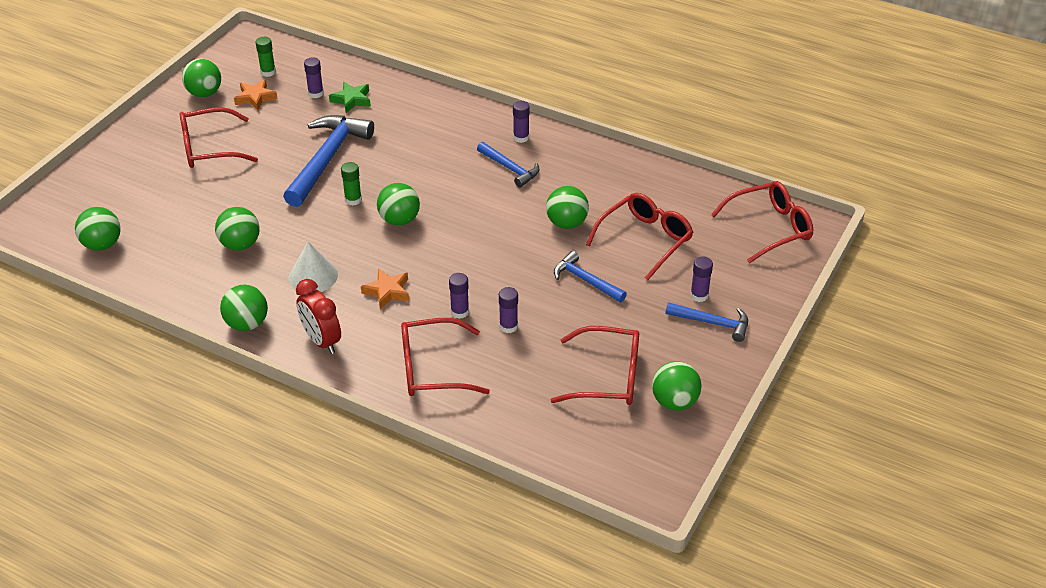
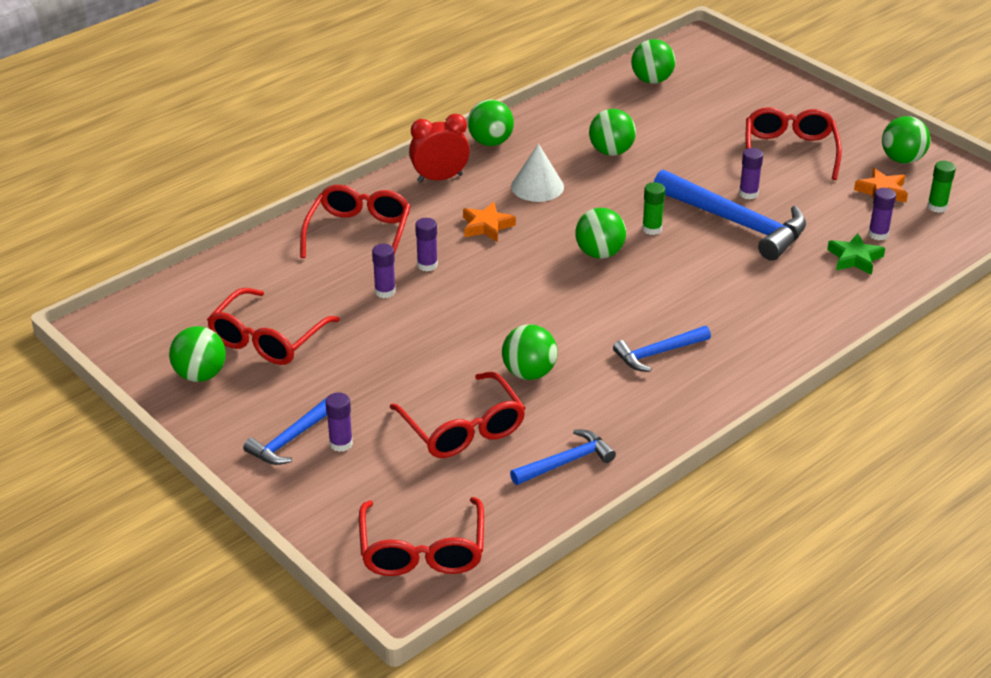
camera: 110 degrees right, 5 degrees down
purple glue stick [513,101,530,143] -> purple glue stick moved to [739,148,763,199]
blue hammer [554,251,627,302] -> blue hammer moved to [510,430,616,485]

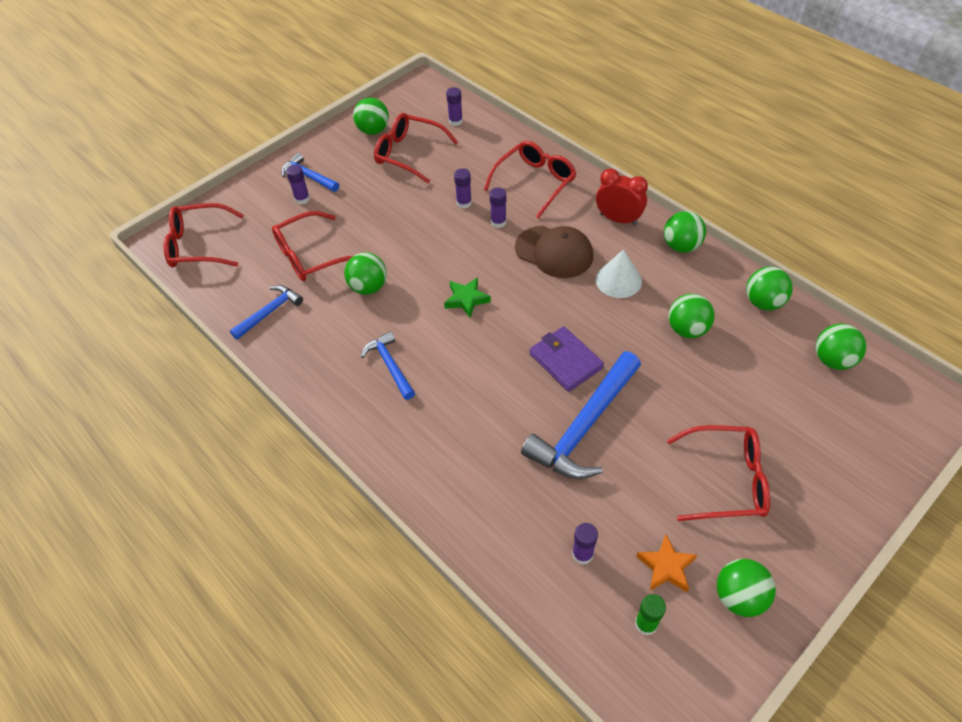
camera: 90 degrees right, 15 degrees up
red glasses [300,185,411,258] -> red glasses turned 60 degrees counterclockwise [484,141,576,219]
red clock [409,114,470,182] -> red clock turned 45 degrees counterclockwise [596,168,648,225]
orange star [463,202,516,242] -> brown cap [515,226,593,278]
blue hammer [510,430,616,485] -> blue hammer turned 105 degrees counterclockwise [230,285,303,340]
green ball [575,208,626,259] -> green ball moved to [746,267,793,310]
green glue stick [642,182,665,235] -> purple wallet [529,326,604,392]
purple glue stick [739,148,763,199] -> purple glue stick moved to [446,87,463,126]
green star [827,233,885,275] -> green star moved to [444,277,491,318]

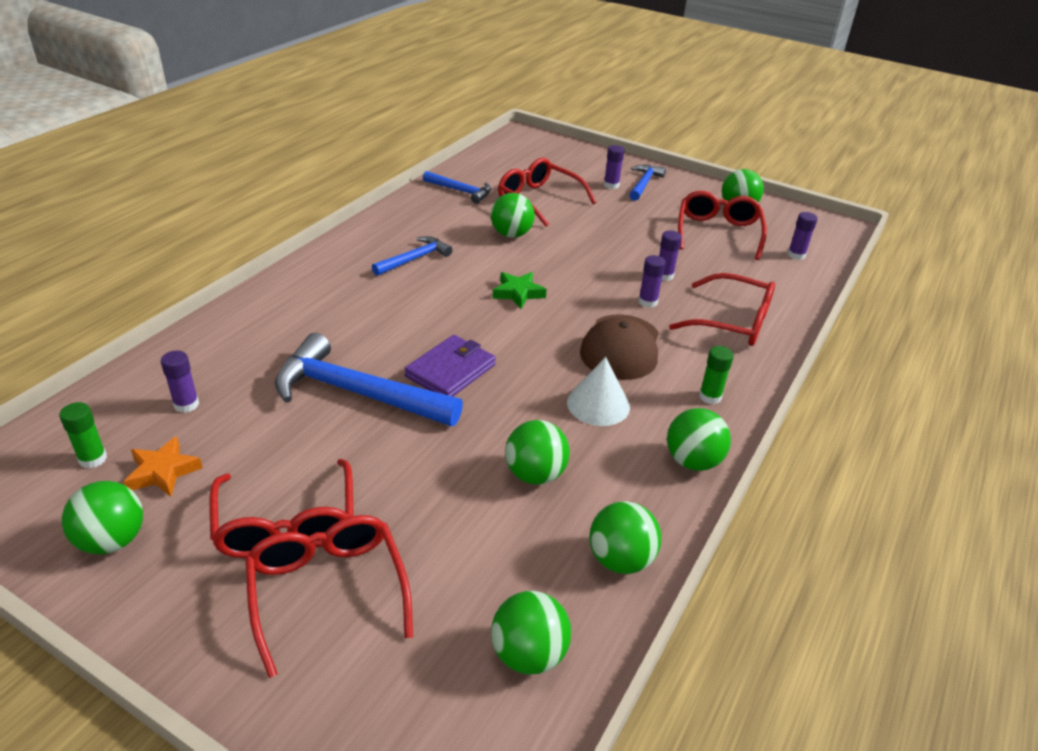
camera: 70 degrees right, 15 degrees down
red glasses [164,203,244,267] -> red glasses moved to [245,515,413,678]
red clock [596,168,648,225] -> green glue stick [699,346,734,404]

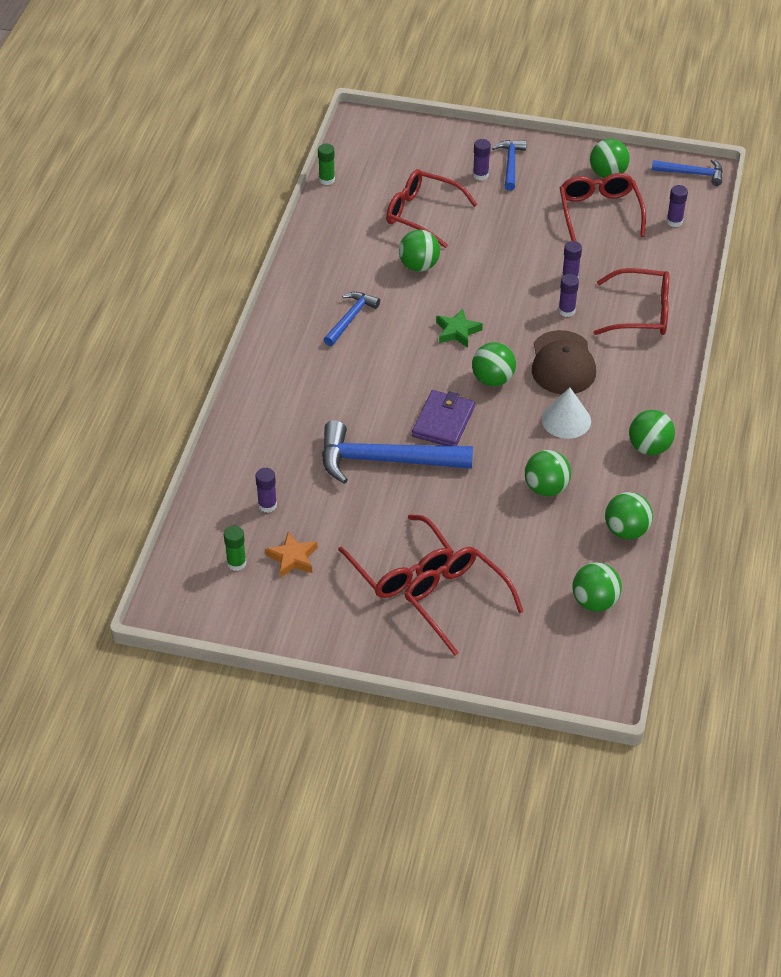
camera: 15 degrees left, 10 degrees up
green ball [62,481,143,555] -> green ball moved to [472,342,516,386]
blue hammer [423,171,491,204] -> blue hammer moved to [652,159,723,186]
green glue stick [699,346,734,404] -> green glue stick moved to [318,144,335,185]

